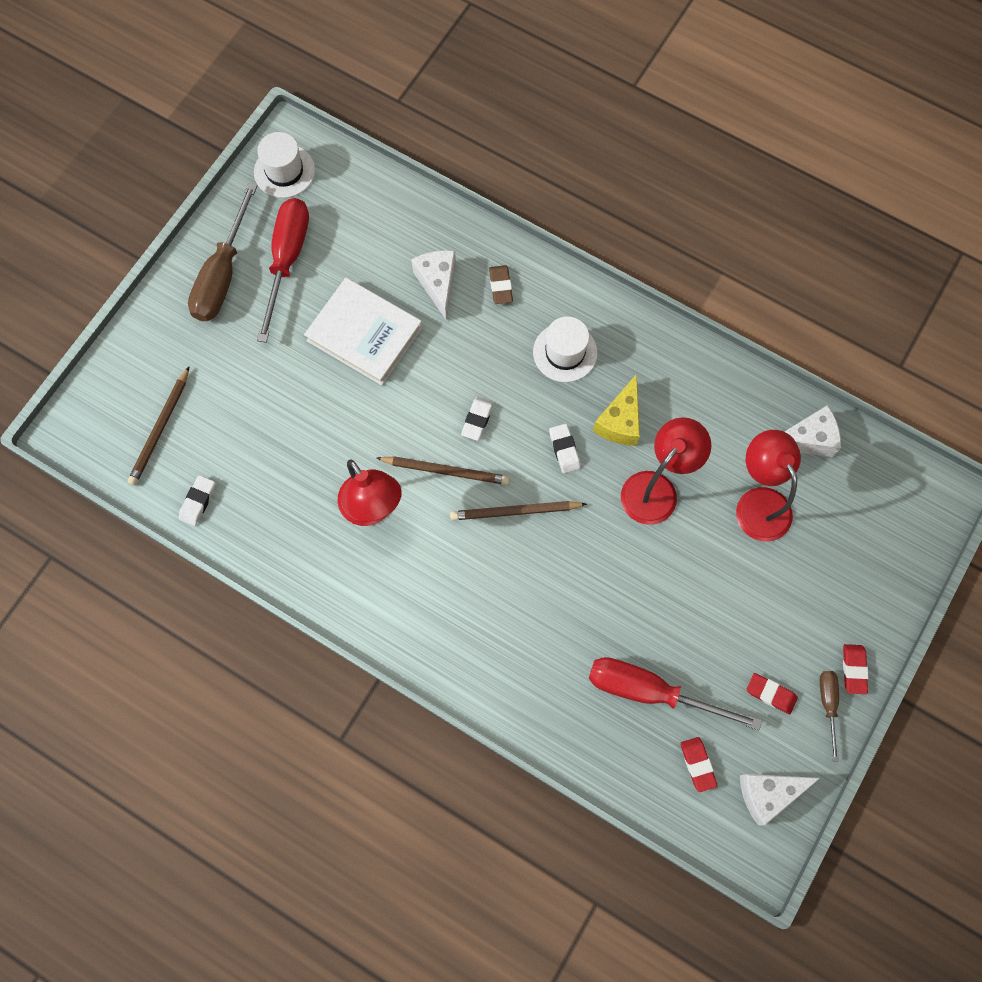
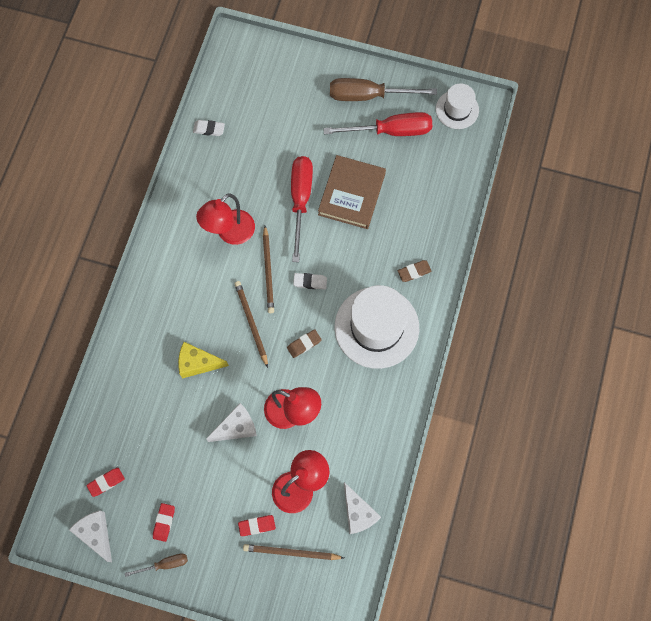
camera: 75 degrees right, 0 degrees up
brown pencil [127,367,189,485] -> brown pencil moved to [243,544,344,560]
white book [304,278,423,385] -> brown book [318,155,386,229]
white cheese [411,250,456,321] -> white cheese moved to [206,403,257,442]
white hat [533,316,598,382] -> white hat [335,285,419,369], size x1.82
white eraser [549,424,581,474] -> brown eraser [287,329,322,358]
red screwdriver [589,657,762,730] -> red screwdriver moved to [291,156,313,262]
yellow cheese [593,374,640,446] -> yellow cheese moved to [178,342,229,378]
red eraser [843,644,868,694] -> red eraser moved to [238,515,276,536]

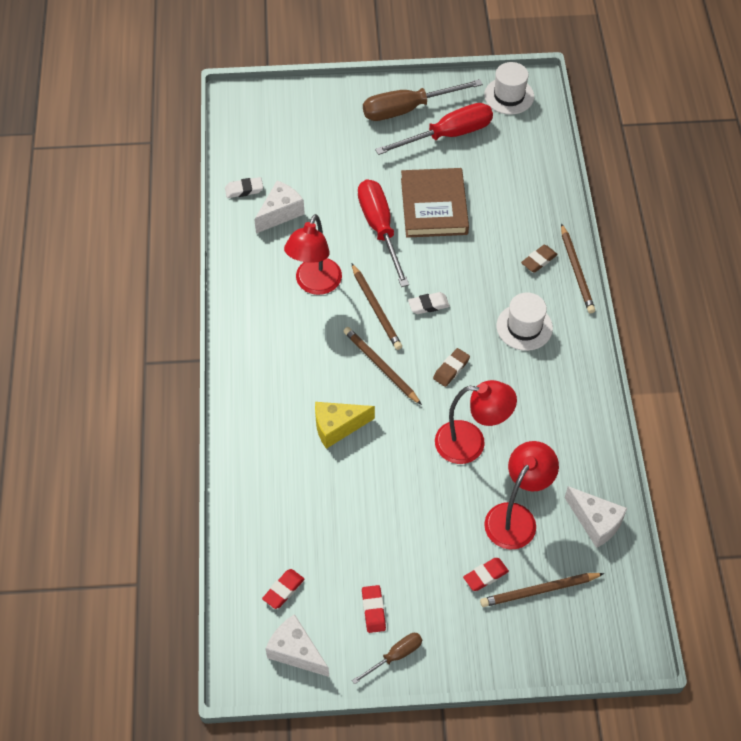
camera: 20 degrees left, 15 degrees down
white cheese [206,403,257,442] -> white cheese moved to [254,181,305,233]
white hat [335,285,419,369] -> white hat [497,292,553,351], size x0.55
none -> brown pencil [561,223,595,313]

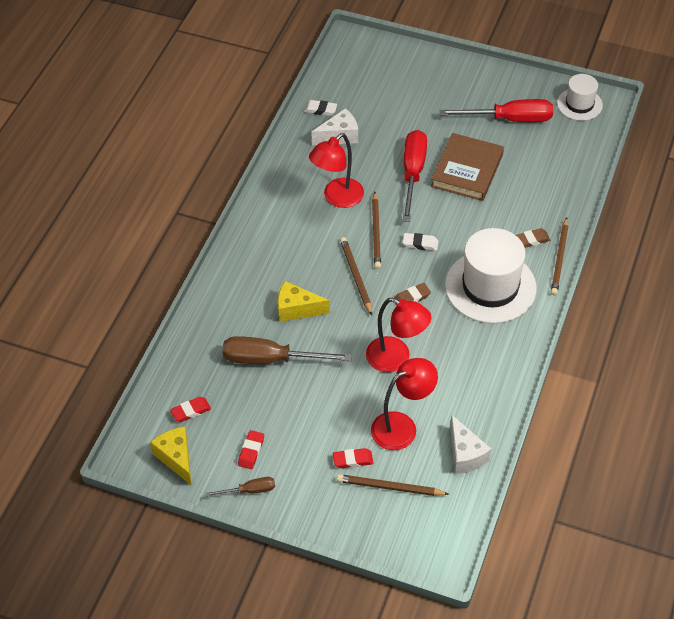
camera: 25 degrees right, 5 degrees down
white cheese [265,614,329,677] -> yellow cheese [150,426,192,486]
brown screwdriver [363,79,483,121] -> brown screwdriver moved to [223,336,352,364]
white hat [497,292,553,351] -> white hat [445,228,537,323], size x1.82

